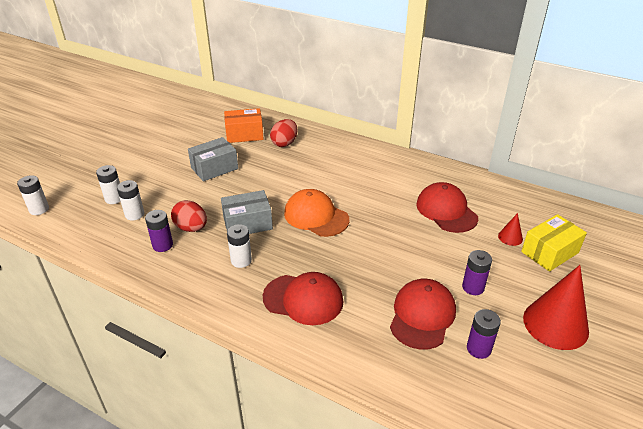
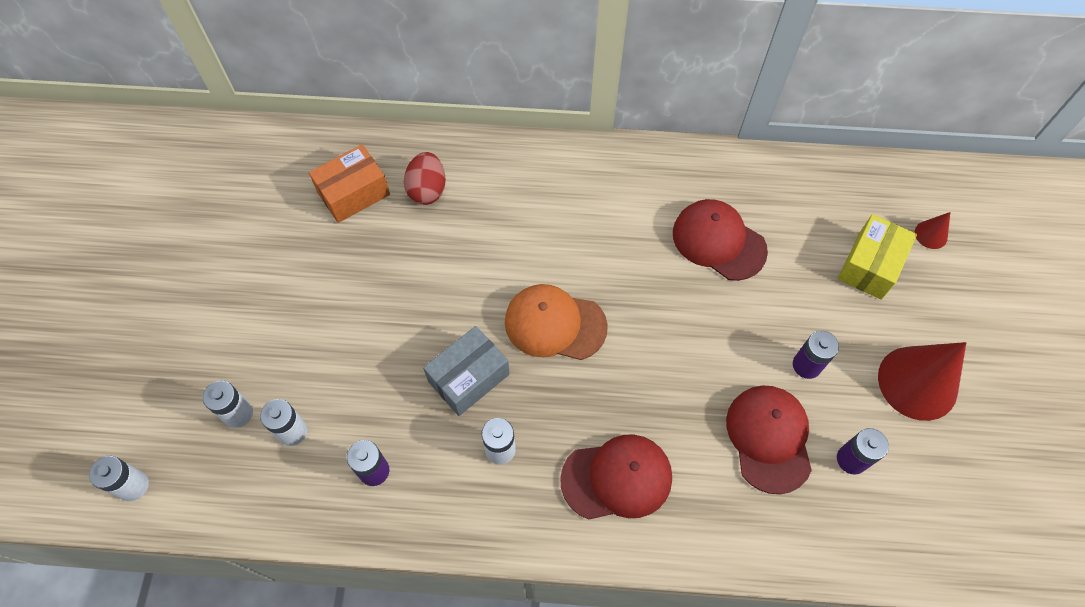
camera: 25 degrees left, 25 degrees up
red egg [171,200,207,232] -> none
grey box [188,137,238,181] -> none
red cone [498,213,523,246] -> red cone moved to [915,212,950,249]

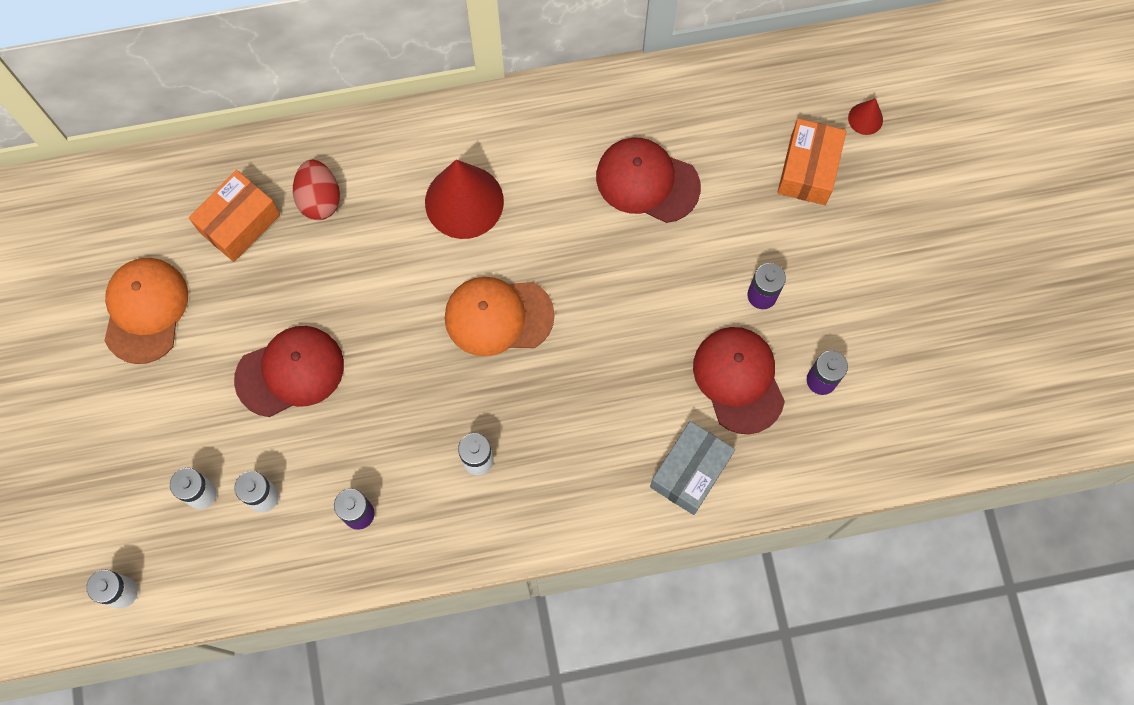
camera: 15 degrees left, 10 degrees up
grey box [423,326,510,416] -> grey box moved to [650,421,735,515]
red cap [560,434,672,520] -> red cap moved to [234,326,344,417]
yellow box [838,214,917,300] -> orange box [777,118,847,205]
red cone [878,342,966,421] -> red cone moved to [425,159,504,239]
none -> orange cap [104,258,188,364]

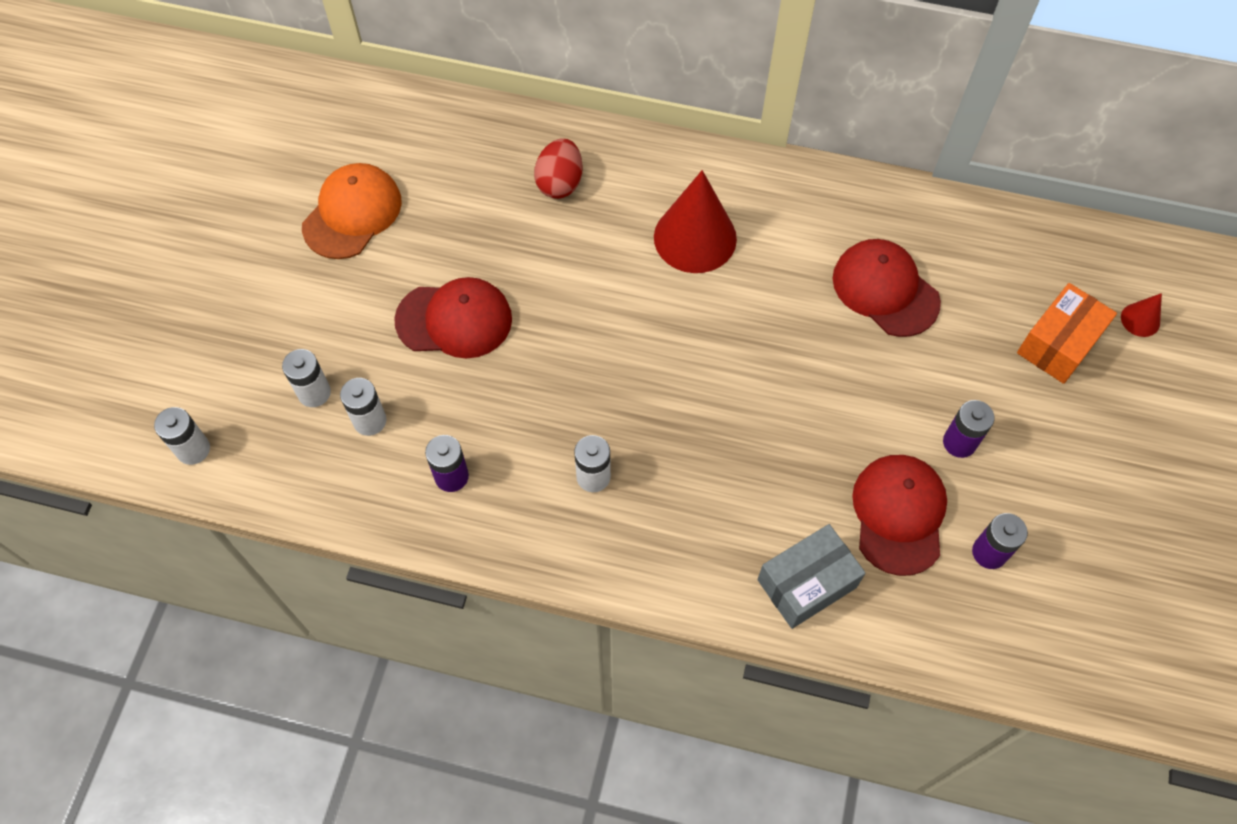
camera: 25 degrees right, 10 degrees down
orange box [189,170,280,262] -> none
orange cap [445,277,555,356] -> none

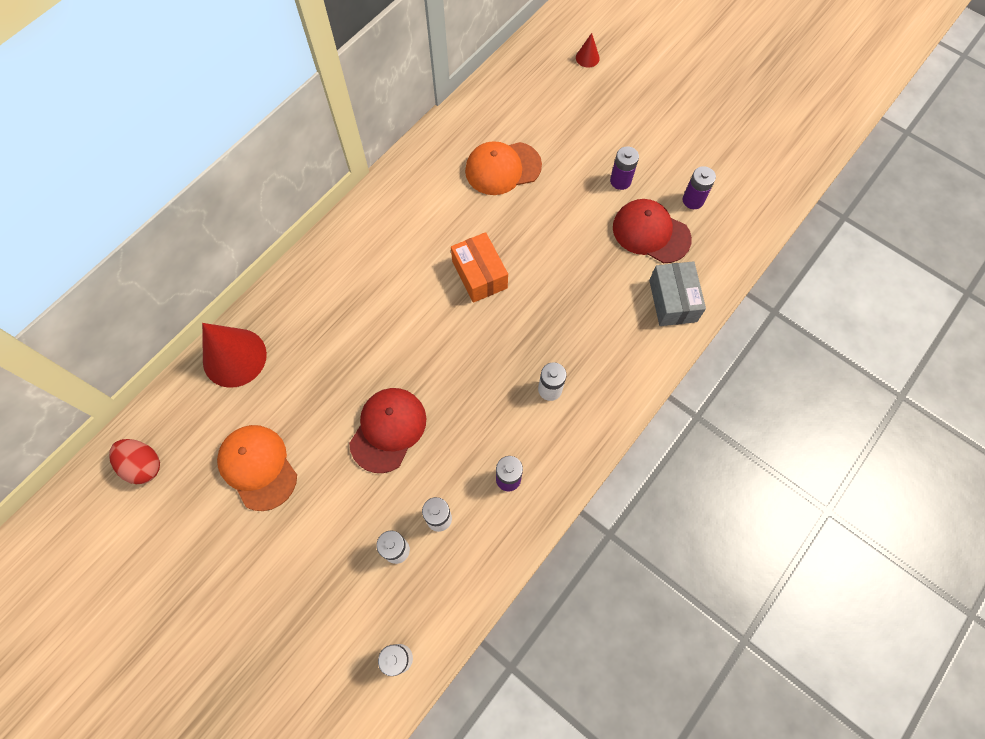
camera: 65 degrees left, 5 degrees up
red egg [534,138,583,199] -> red egg moved to [109,439,160,484]
red cone [654,170,737,273] -> red cone moved to [202,323,267,388]
red cap [833,239,941,337] -> orange cap [465,141,542,195]
orange box [1017,283,1117,384] -> orange box moved to [451,232,508,303]

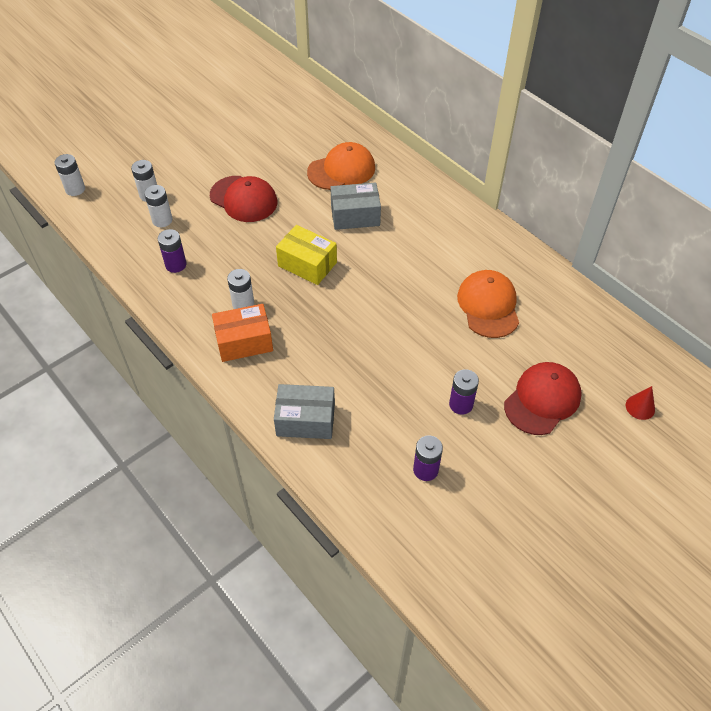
camera: 100 degrees right, 15 degrees down
red egg [109,439,160,484] -> none
red cone [202,323,267,388] -> none
orange cap [217,425,297,511] -> orange cap moved to [307,142,375,190]
orange box [451,232,508,303] -> orange box moved to [212,304,273,362]
red cap [613,199,692,263] -> red cap moved to [504,362,582,435]
none -> yellow box [276,225,337,285]
none -> grey box [330,183,381,230]

